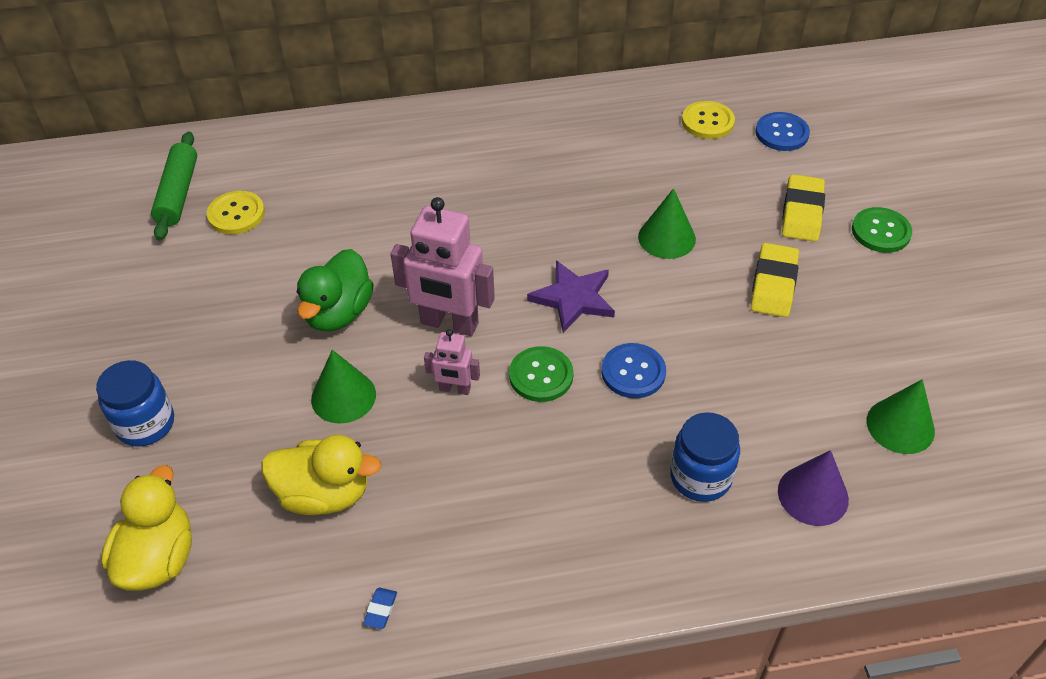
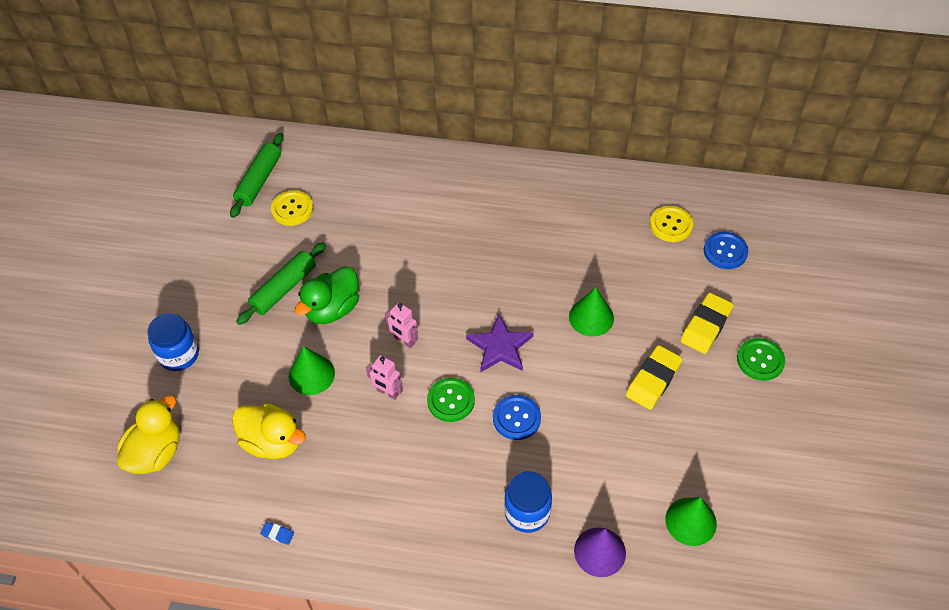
camera: 20 degrees right, 5 degrees up
blue eraser [363,588,397,629] -> blue eraser turned 75 degrees clockwise [260,522,294,545]
pink robot [391,197,495,336] -> pink robot [385,302,418,348], size x0.52
none -> green rolling pin [236,242,326,325]

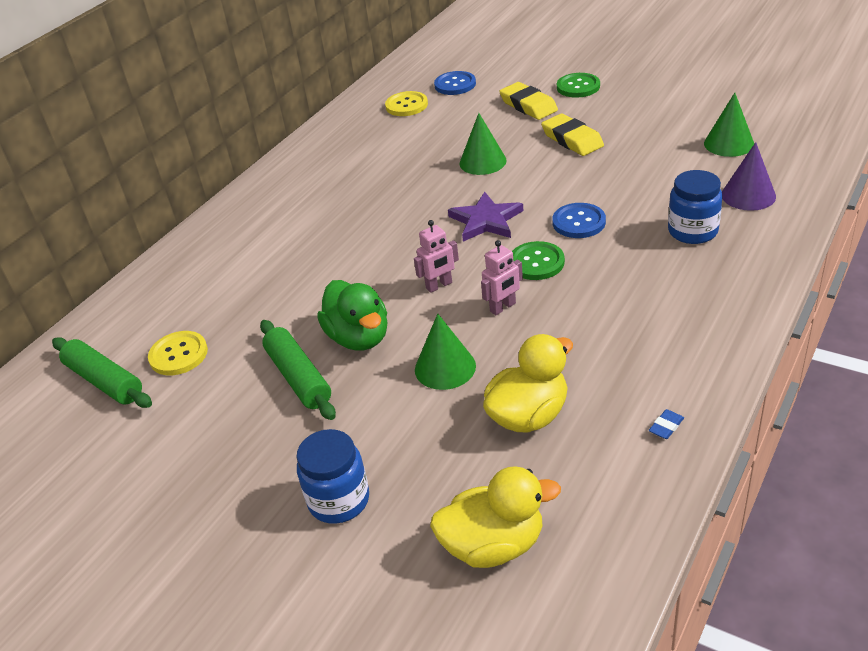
camera: 65 degrees left, 15 degrees down
yellow duck [117,395,180,474] -> yellow duck turned 120 degrees clockwise [430,466,561,568]

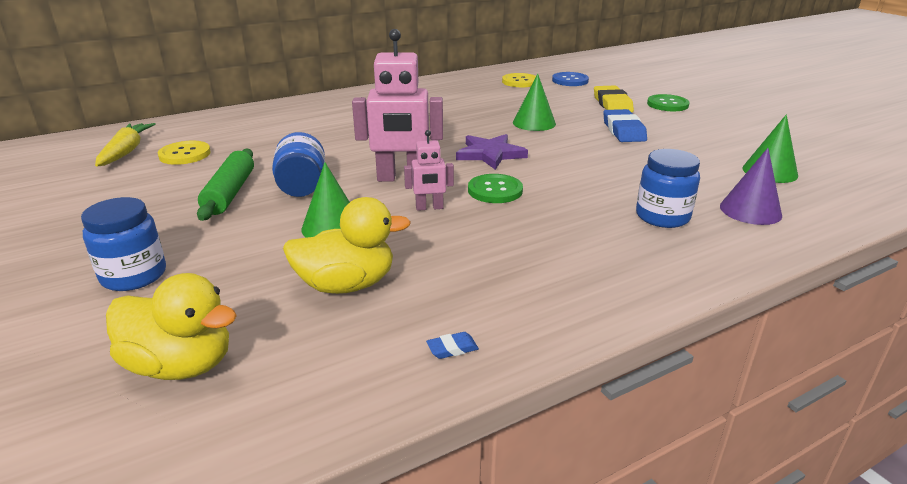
camera: 25 degrees right, 10 degrees down
green rolling pin [52,337,152,408] -> yellow carrot [95,123,156,167]
green duck [317,280,388,351] -> blue jar [272,132,325,197]
pink robot [414,220,459,293] -> pink robot [352,29,443,182], size x1.94
yellow eraser [541,113,604,156] -> blue eraser [603,109,647,142]
blue button [552,203,606,238] -> none

